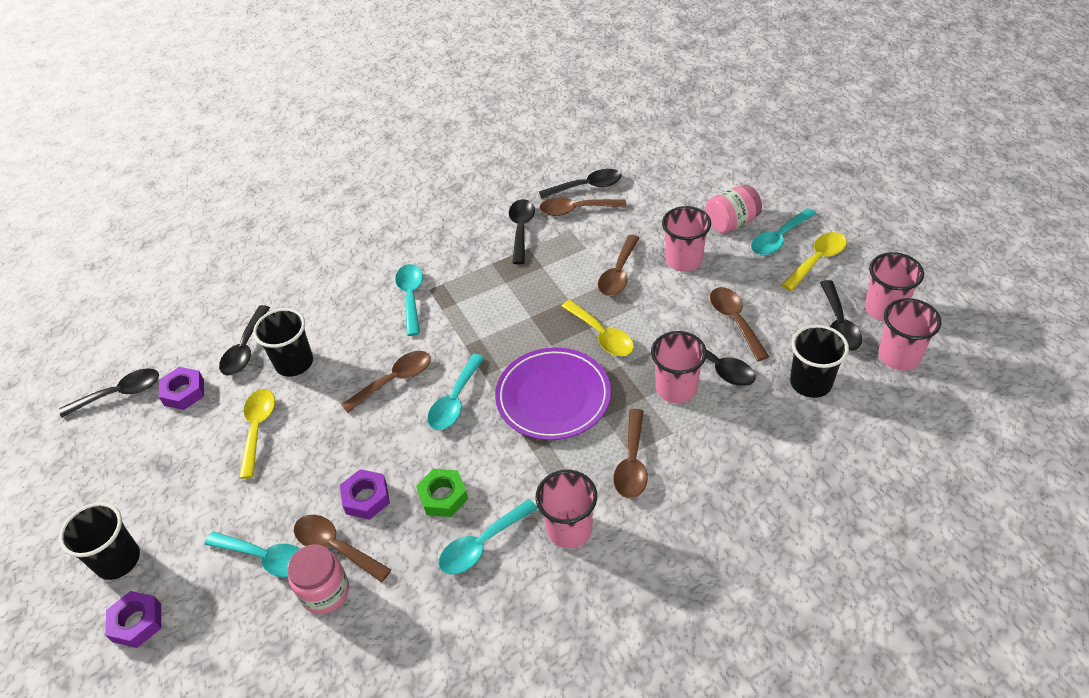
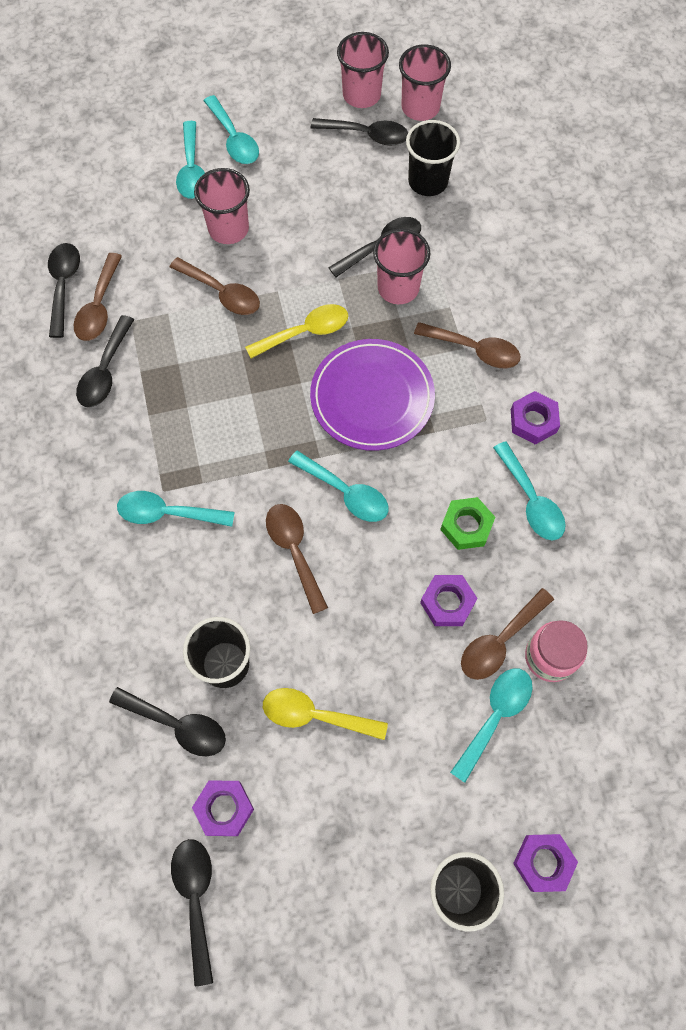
camera: 80 degrees left, 20 degrees up
black spoon [509,199,535,264] -> black spoon turned 90 degrees counterclockwise [76,315,134,407]
pink cup [536,470,597,548] -> purple nut [511,391,560,445]
pink jar [706,185,762,234] -> turquoise spoon [176,121,205,199]
brown spoon [710,287,769,361] -> none
yellow spoon [782,232,847,291] -> none

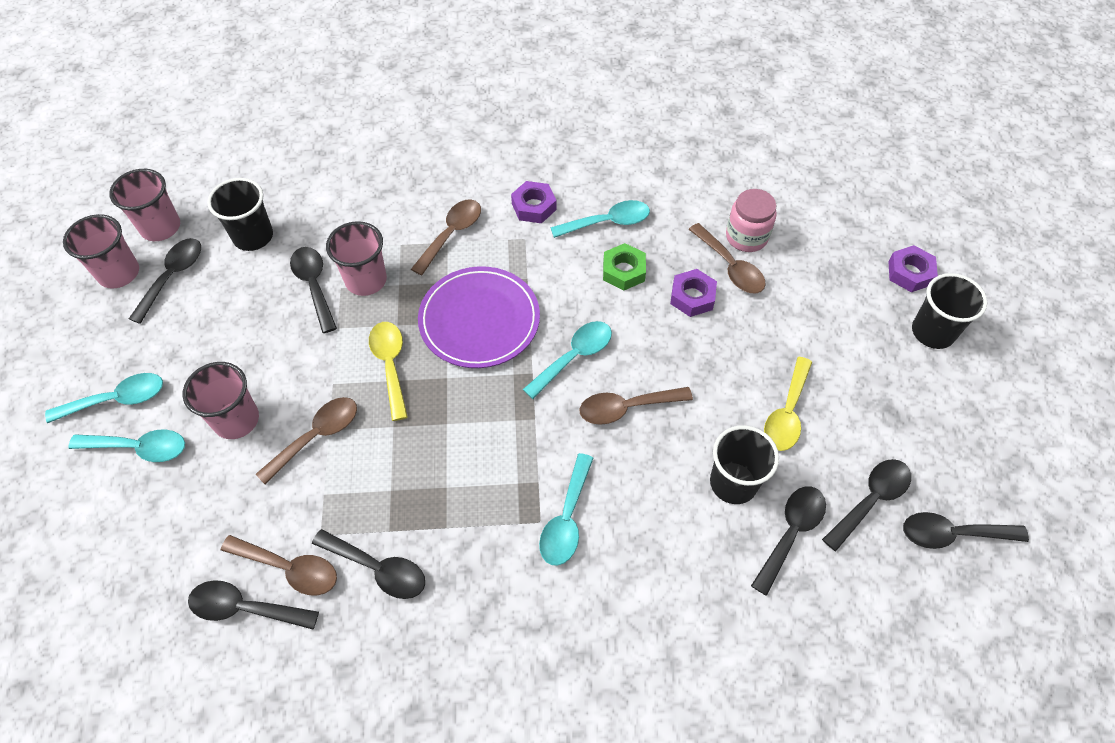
camera: 80 degrees left, 10 degrees down
purple nut [192,781,254,836] -> black spoon [822,459,911,551]
turquoise spoon [450,668,533,783] -> none

